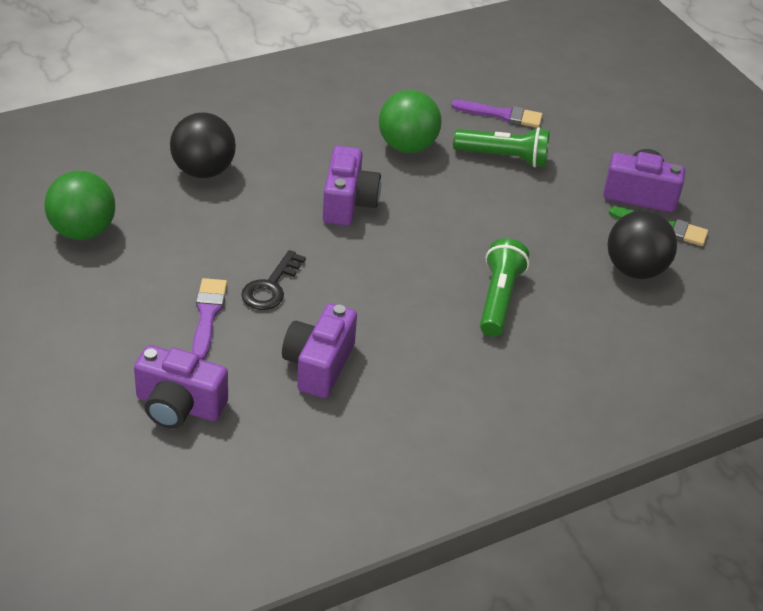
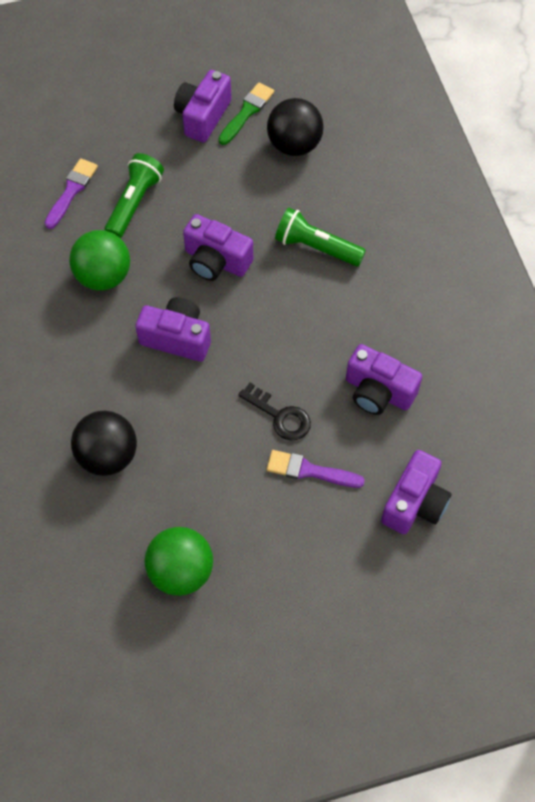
camera: 75 degrees left, 20 degrees up
none -> purple camera [183,214,253,281]

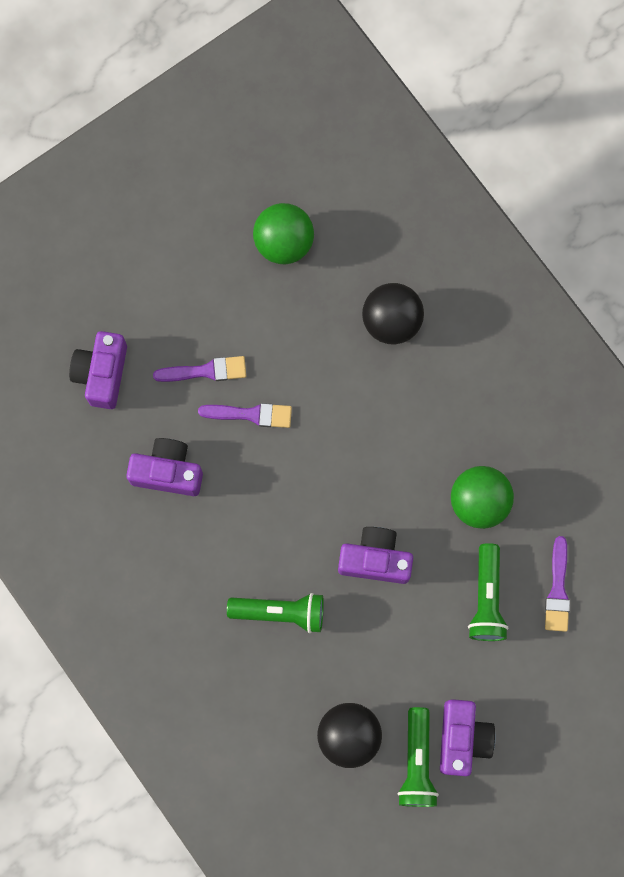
camera: 160 degrees right, 15 degrees up
purple camera [135,297,211,362] -> none
green brush [218,82,274,145] -> green flashlight [397,707,439,807]
black key [238,383,311,440] -> purple brush [198,403,292,428]

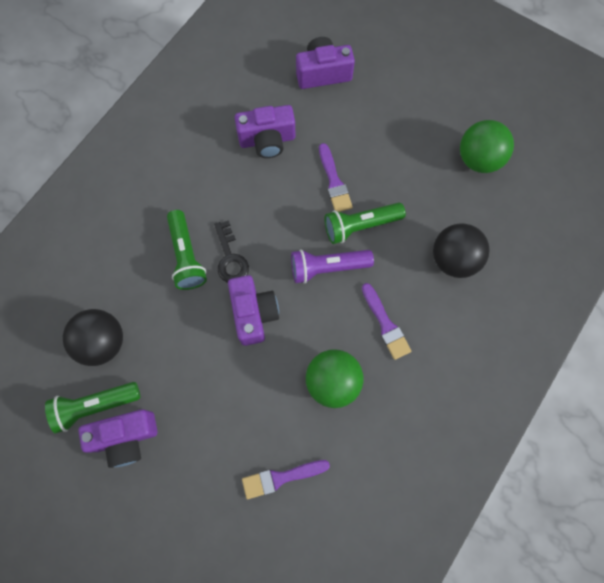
camera: 70 degrees right, 5 degrees down
purple camera [126,438,203,496] -> purple camera turned 90 degrees clockwise [235,105,295,158]
purple brush [153,356,246,382] -> purple brush moved to [362,283,411,360]
green flashlight [468,543,508,641] -> green flashlight moved to [324,202,406,244]
none -> black key [214,220,249,283]
none -> purple flashlight [291,249,374,284]

